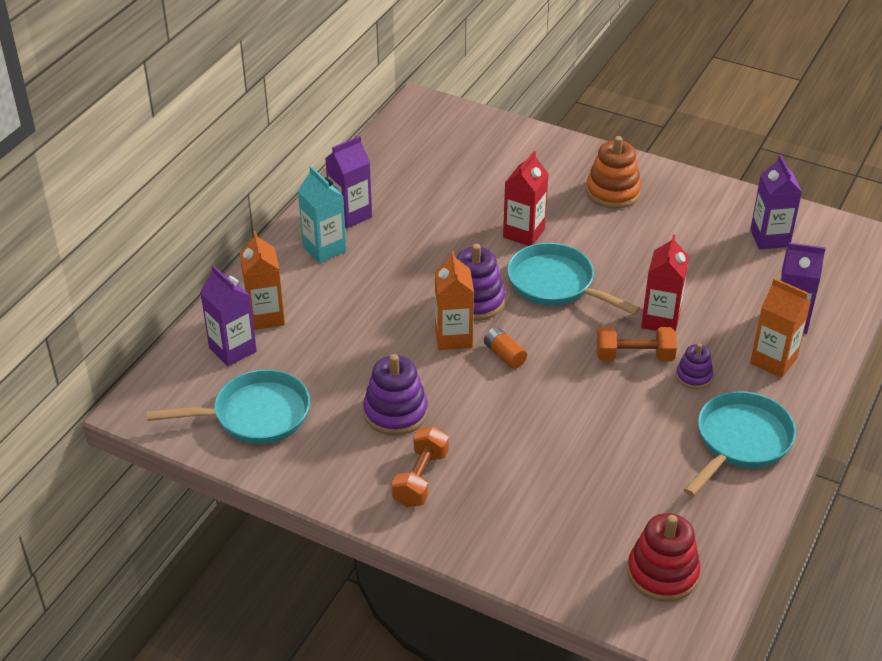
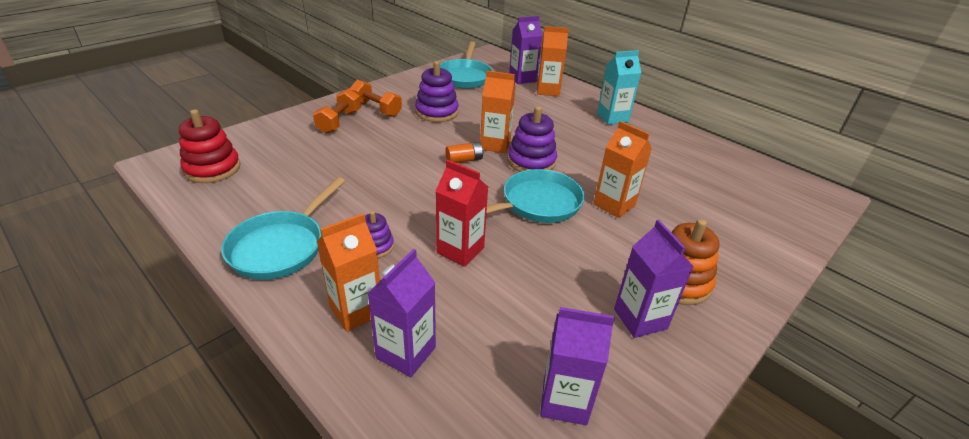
camera: 105 degrees right, 5 degrees down
purple carton [325,136,372,229] -> purple carton moved to [614,220,694,338]
red carton [503,151,549,246] -> orange carton [593,121,652,218]
orange dumbbell [597,327,677,361] -> orange dumbbell moved to [313,88,361,133]
turquoise pan [684,391,796,497] -> turquoise pan turned 60 degrees clockwise [221,177,345,280]

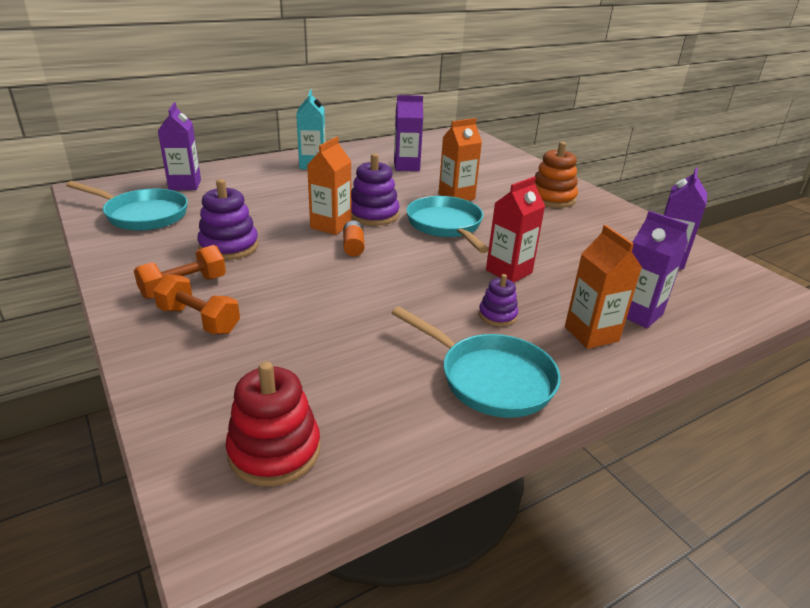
camera: 75 degrees left, 5 degrees down
orange carton [537,26,569,96] -> none
purple carton [614,220,694,338] -> purple carton moved to [394,95,423,171]

